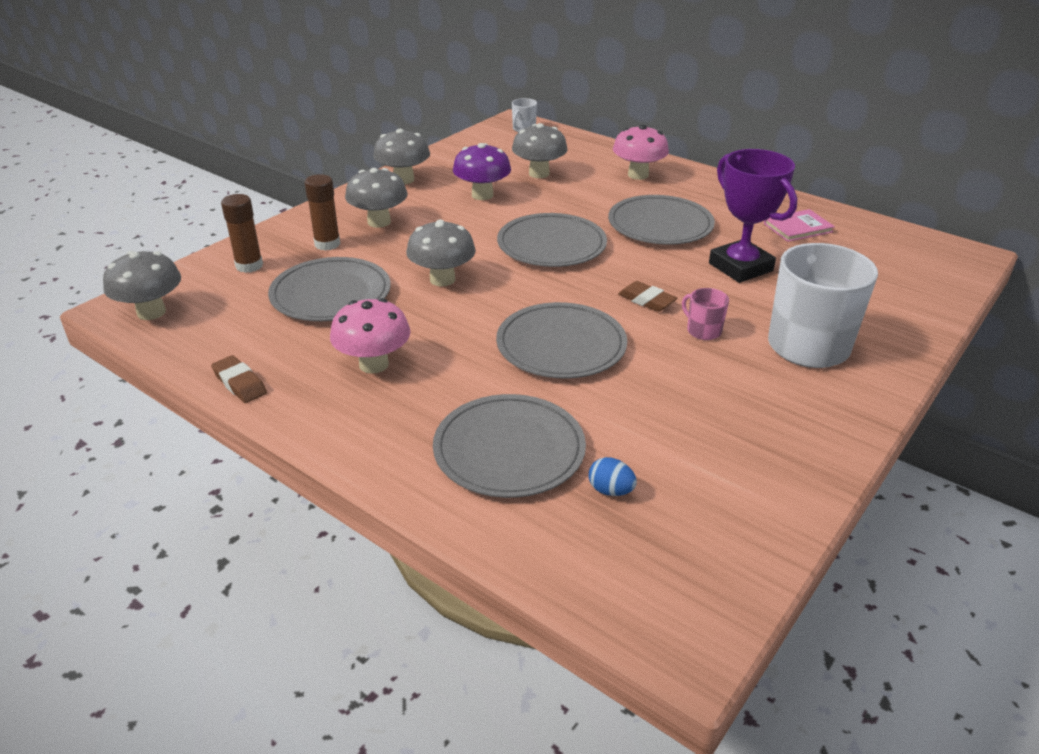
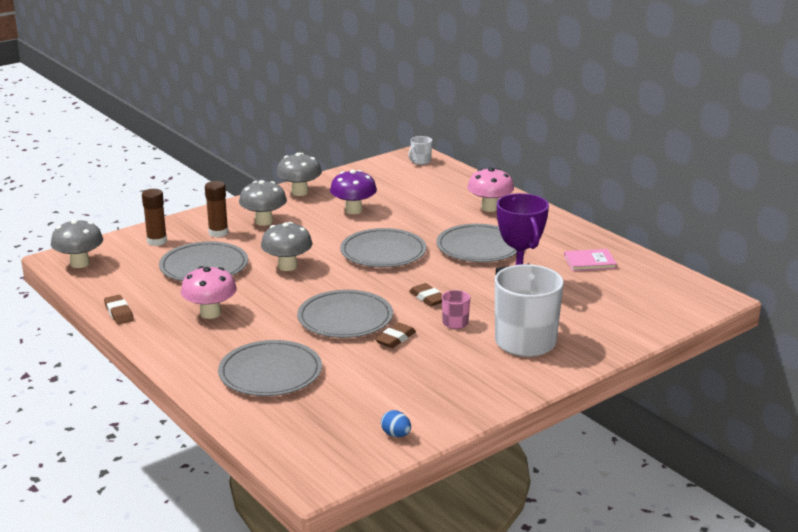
camera: 15 degrees right, 10 degrees down
grey mushroom [512,123,568,178] -> none
blue egg [589,457,637,496] -> blue egg moved to [381,410,411,437]
none -> brown eraser [375,323,416,348]

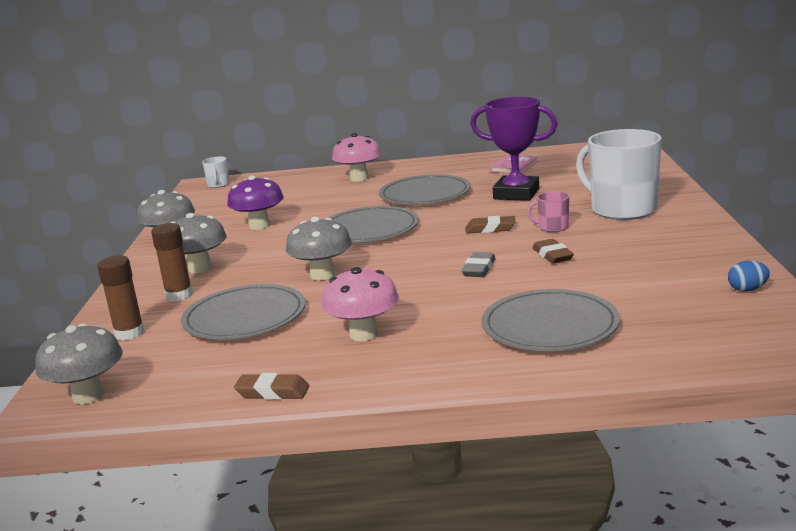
camera: 50 degrees left, 5 degrees down
grey plate [297,290,393,338] -> grey eraser [462,252,496,277]

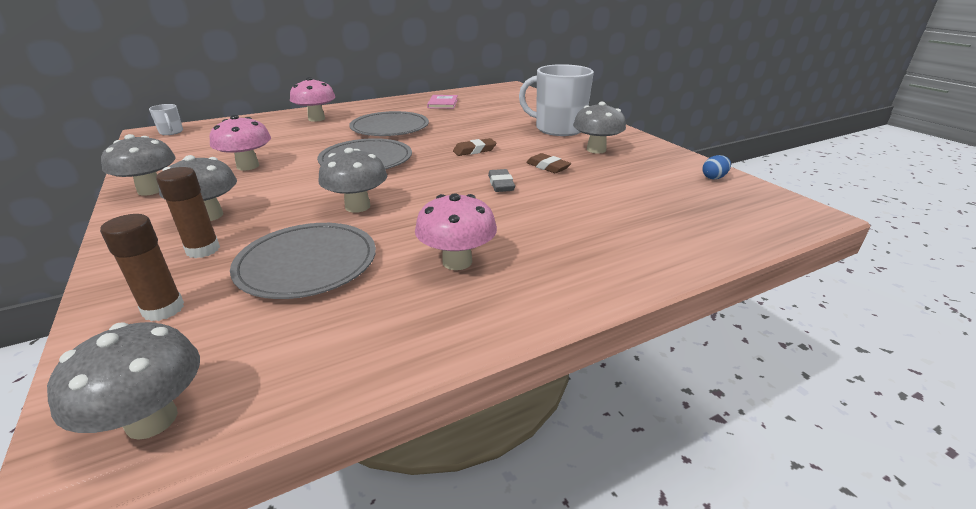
camera: 30 degrees left, 10 degrees up
purple mushroom [227,175,284,230] -> pink mushroom [210,115,271,171]
brown eraser [234,373,309,400] -> none
purple trophy [470,97,558,201] -> none
grey plate [482,289,620,351] -> none
pink mug [527,191,569,232] -> none
none -> grey mushroom [573,102,626,154]

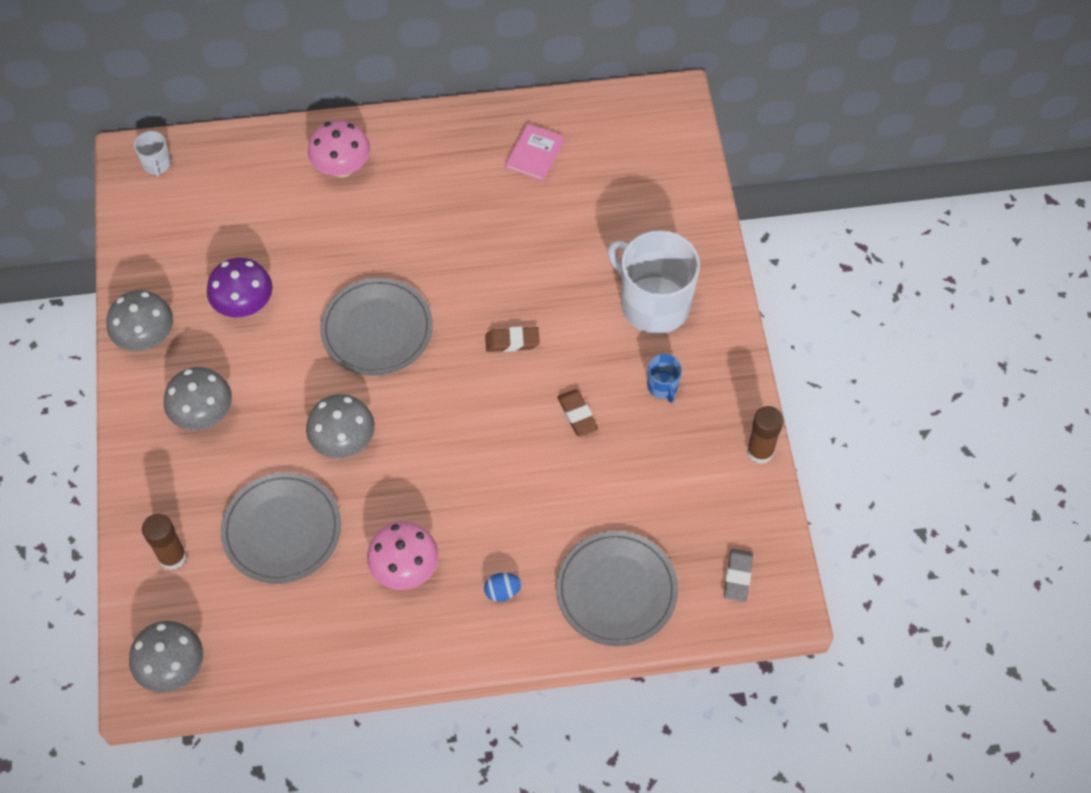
camera: 20 degrees right, 30 degrees up
brown glue stick [156,167,220,258] -> brown glue stick moved to [747,406,784,464]
pink mushroom [210,115,271,171] -> purple mushroom [207,257,273,318]
grey plate [349,111,429,136] -> grey plate moved to [556,531,678,647]
grey eraser [488,169,515,192] -> grey eraser moved to [724,549,753,602]
grey mushroom [573,102,626,154] -> blue mug [647,354,682,403]
blue egg [702,155,731,179] -> blue egg moved to [484,573,522,602]

